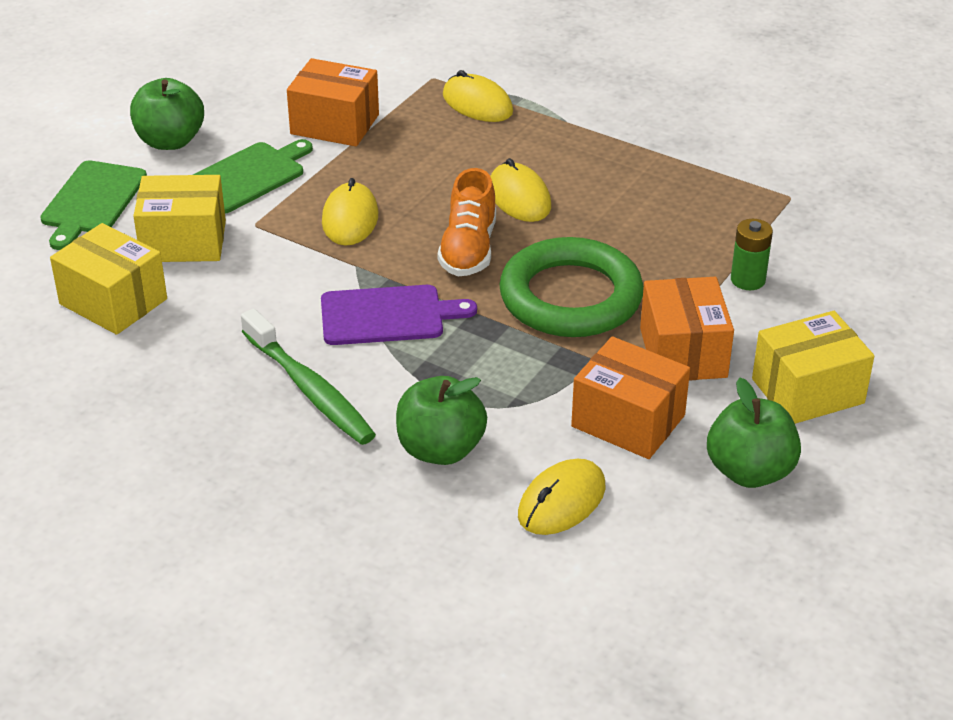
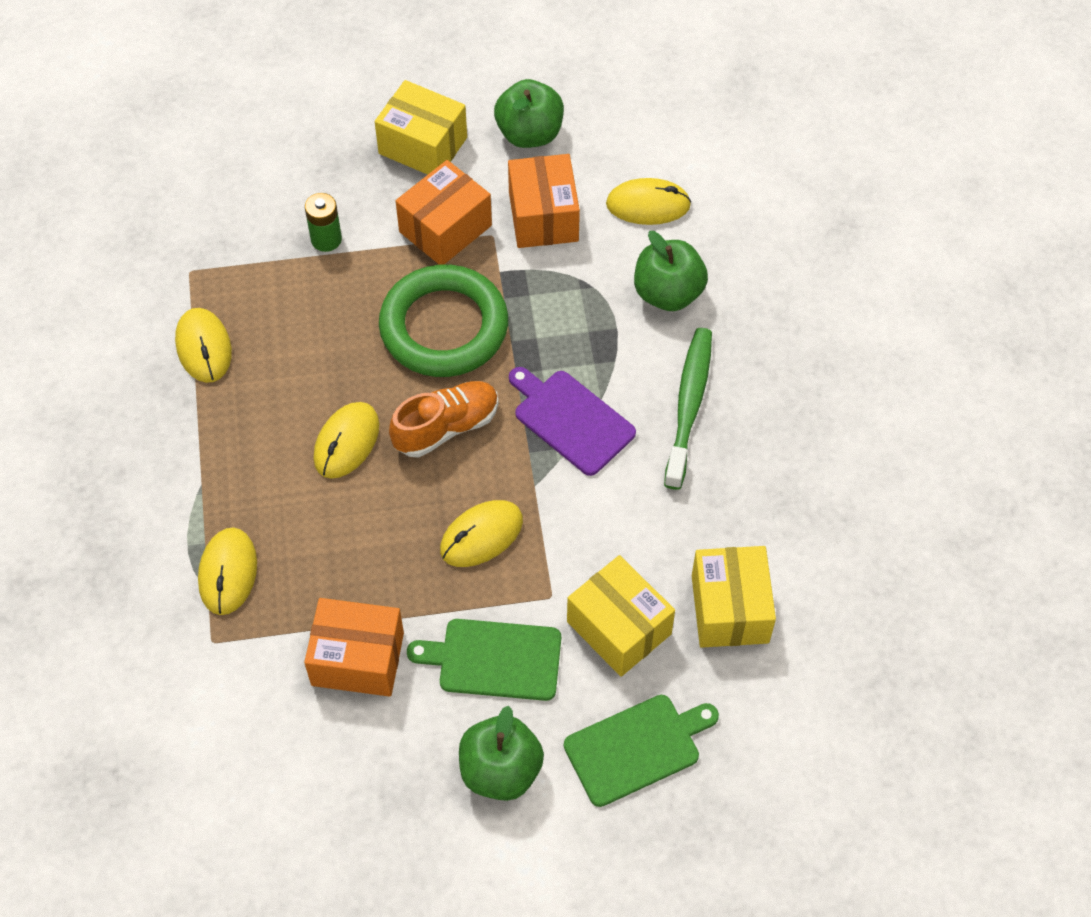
camera: 130 degrees left, 20 degrees up
orange box [287,58,379,146] -> orange box turned 60 degrees counterclockwise [304,598,404,697]
none -> yellow mouse [175,308,232,383]

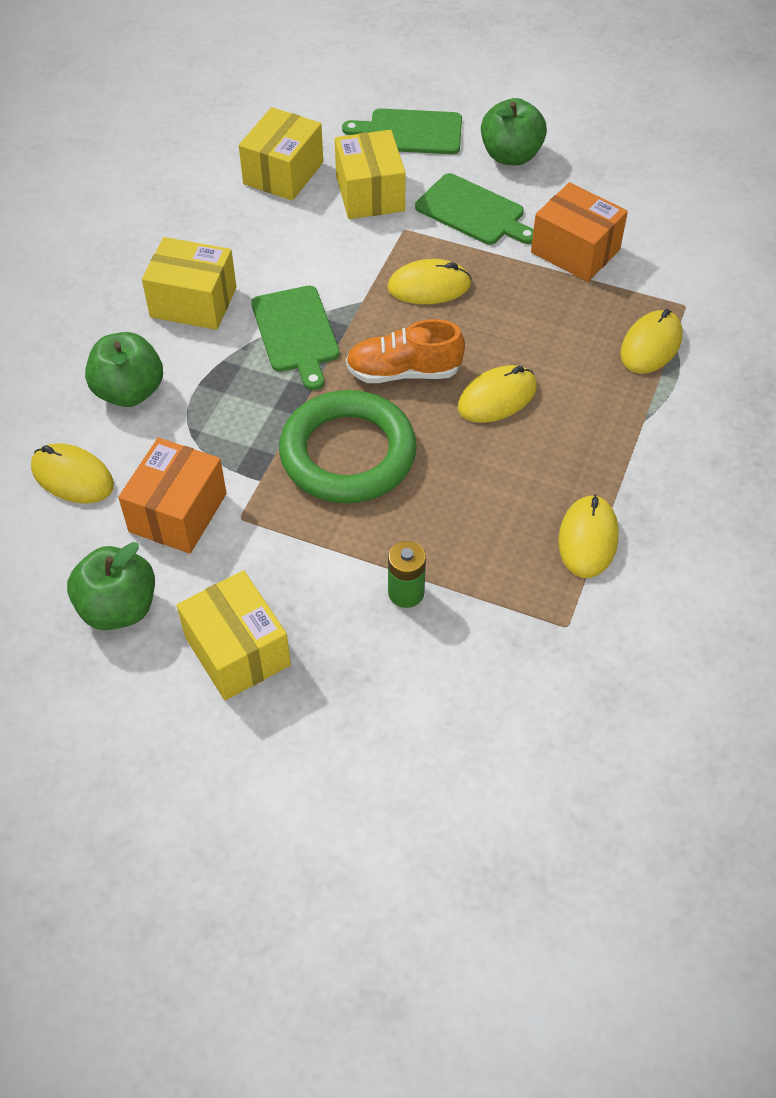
camera: 150 degrees left, 5 degrees down
orange box [396,160,492,265] -> none
purple cutting board [509,367,636,476] -> green cutting board [251,286,340,390]
green toothbrush [664,328,712,490] -> yellow box [142,237,237,330]

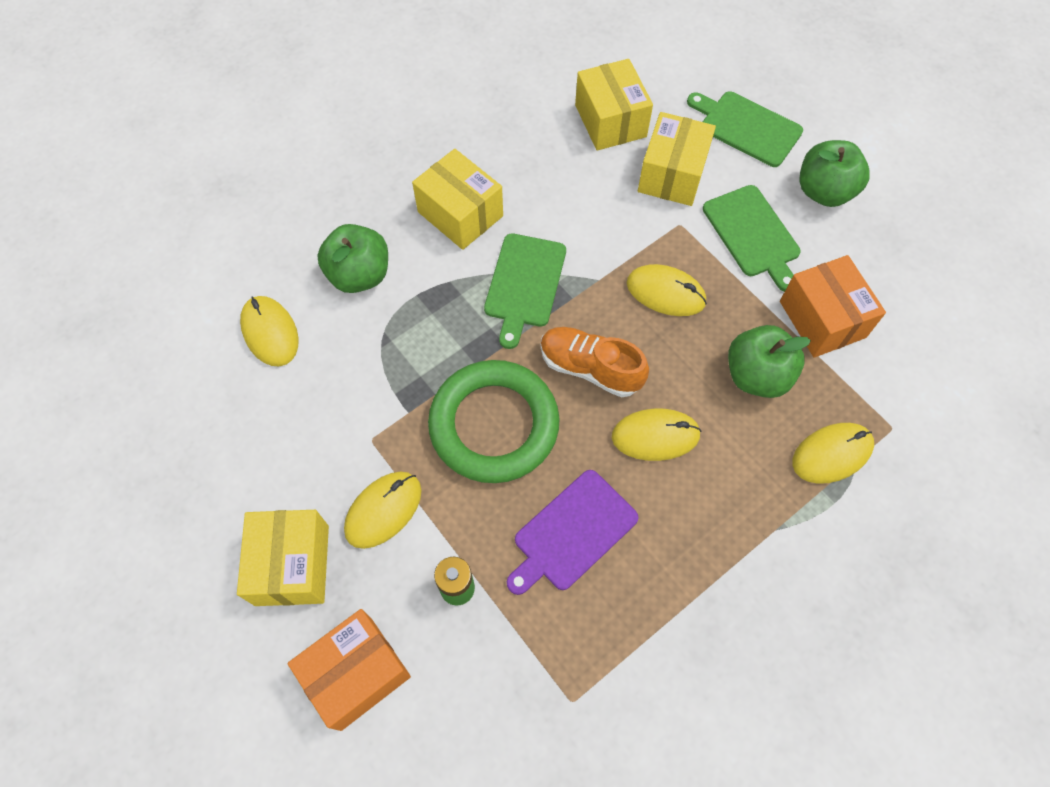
camera: 30 degrees right, 10 degrees up
green apple [67,542,155,630] -> green apple moved to [728,325,811,398]
orange box [118,438,227,554] -> orange box moved to [288,609,411,731]
yellow box [239,107,323,201] -> yellow box turned 75 degrees counterclockwise [575,59,653,151]
yellow mouse [558,495,619,578] -> yellow mouse moved to [344,472,422,549]
none -> purple cutting board [507,470,639,595]

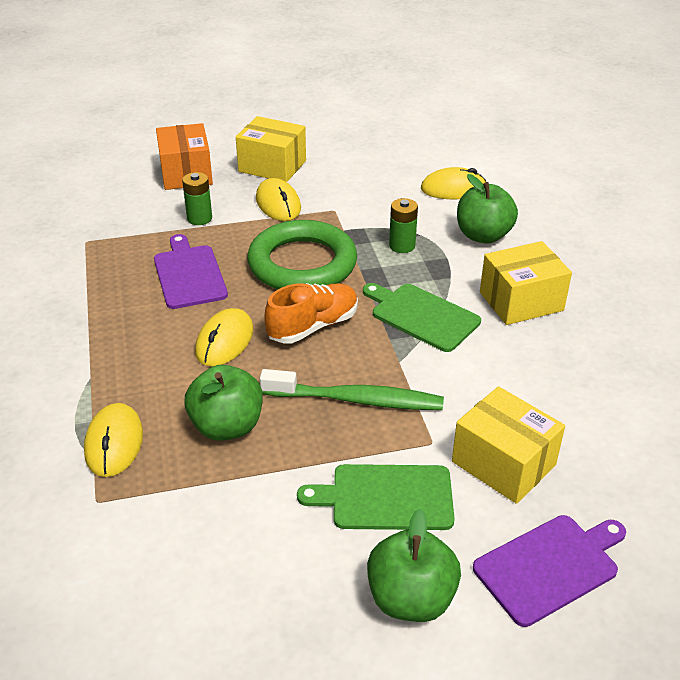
camera: 115 degrees right, 25 degrees down
yellow box [575,59,653,151] -> none
yellow mouse [627,264,707,316] -> green toothbrush [260,369,444,410]
green cutting board [687,91,803,167] -> purple cutting board [473,515,626,627]
orange box [780,255,886,358] -> none
none -> green battery [389,198,418,253]

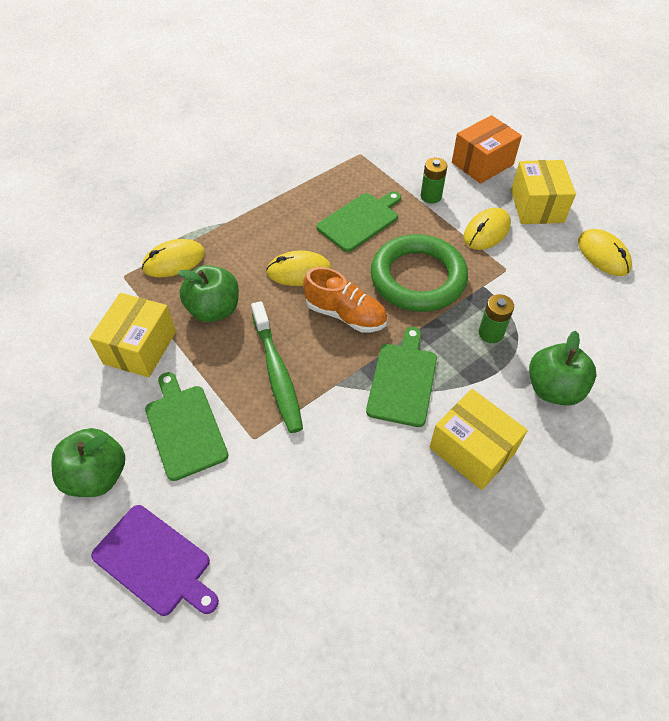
camera: 65 degrees right, 15 degrees up
purple cutting board [154,234,228,309] -> green cutting board [317,191,401,252]
yellow mouse [421,167,486,199] -> yellow mouse moved to [578,229,632,276]
yellow box [452,386,565,504] -> yellow box moved to [89,293,176,377]

